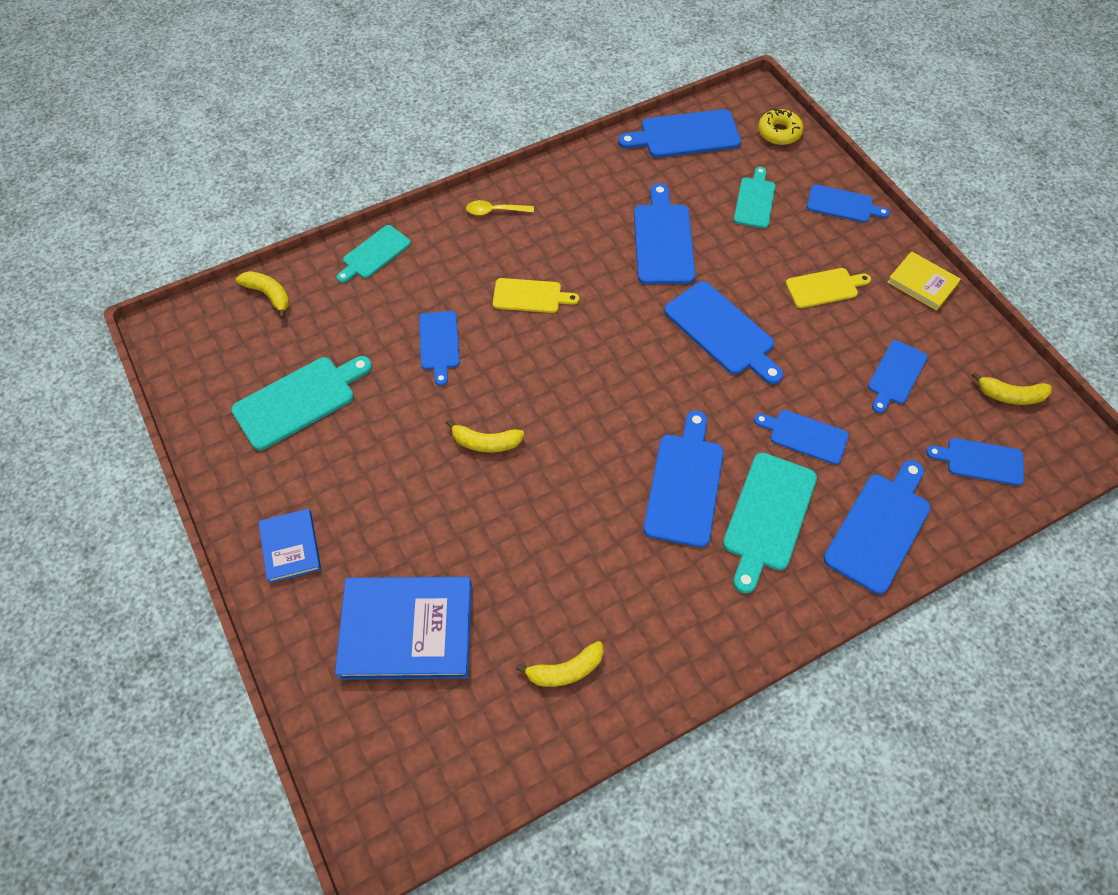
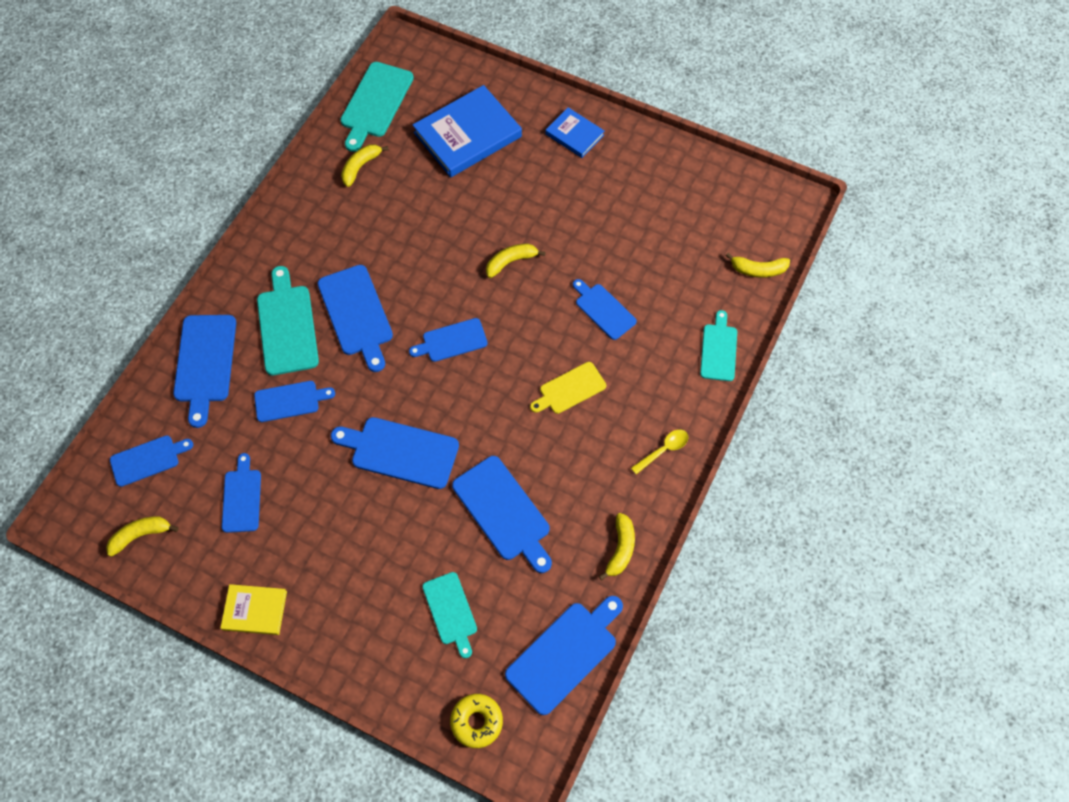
camera: 145 degrees right, 5 degrees up
turquoise cutting board [231,356,372,450] -> turquoise cutting board moved to [340,62,414,152]
yellow cutting board [786,268,871,308] -> none
blue cutting board [807,185,890,223] -> blue cutting board moved to [409,318,488,362]
none -> yellow banana [599,513,635,580]

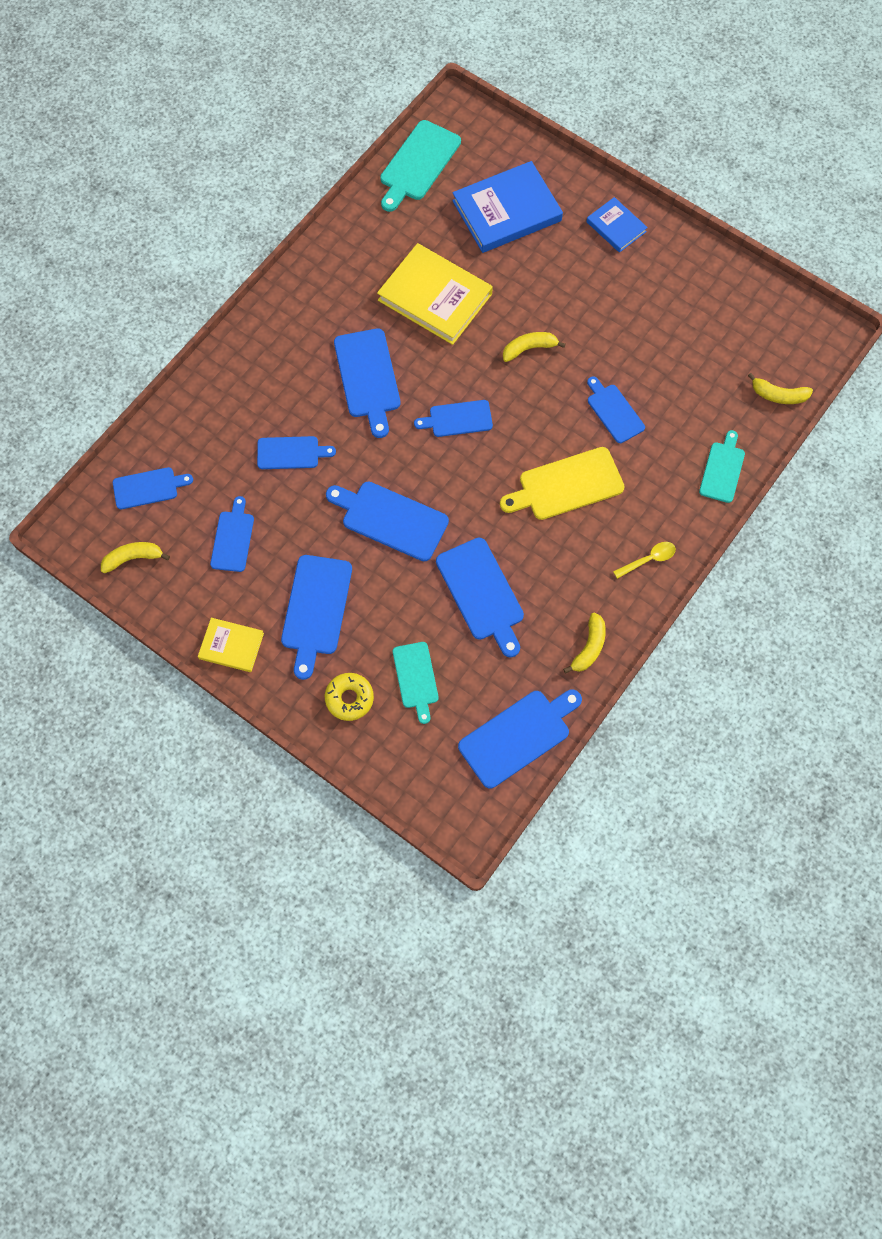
camera: 10 degrees right, 5 degrees up
blue cutting board [173,315,236,428] -> blue cutting board moved to [281,555,352,680]
turquoise cutting board [257,266,319,376] -> none
yellow banana [341,145,389,187] -> none
yellow donut [450,694,503,748] -> yellow donut moved to [325,673,374,721]
yellow cutting board [530,362,606,414] -> yellow cutting board [500,447,625,520], size x1.57
none -> yellow book [377,243,493,345]

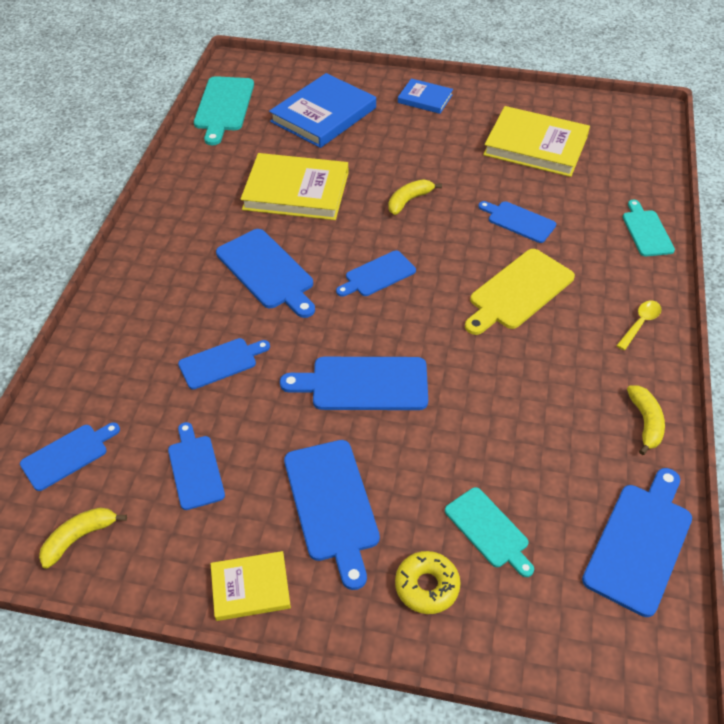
camera: 25 degrees left, 20 degrees down
blue cutting board [436,538,524,657] -> none
yellow banana [748,373,813,404] -> none
none -> yellow book [483,106,590,177]

